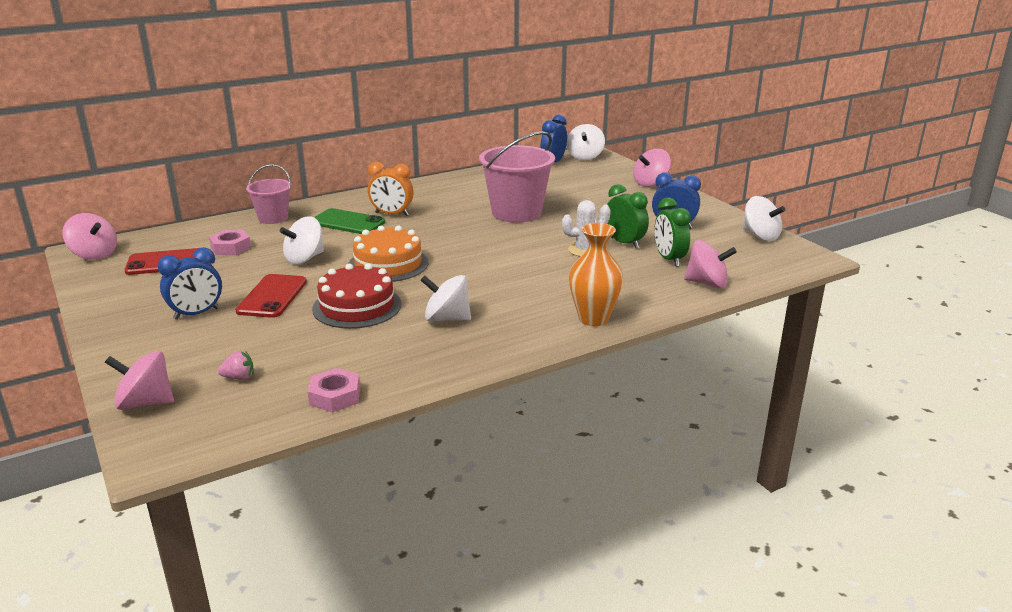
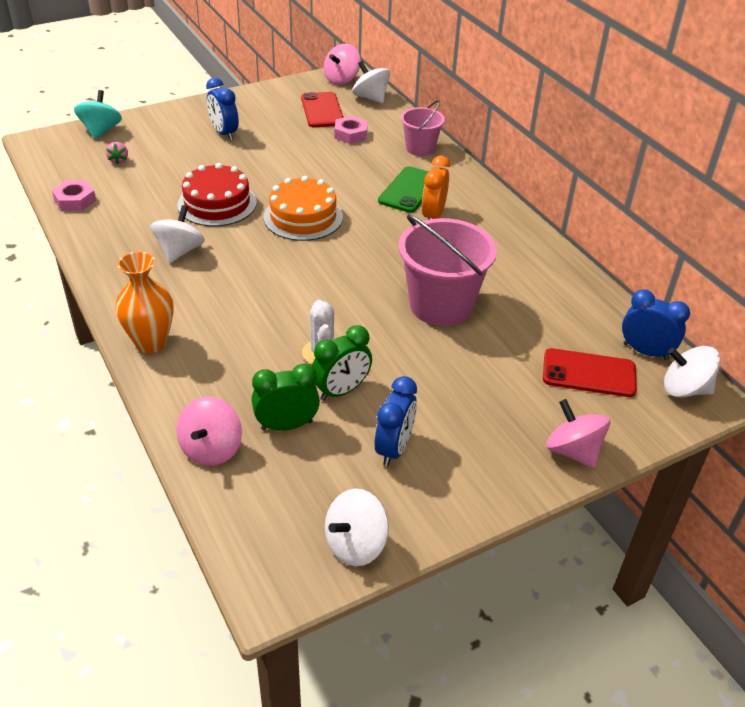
camera: 90 degrees right, 15 degrees up
pink spinning top [105,351,174,410] -> turquoise spinning top [74,90,122,139]
red phone [235,274,307,318] -> red phone moved to [543,348,637,397]
white spinning top [280,216,324,264] -> white spinning top moved to [352,61,390,103]

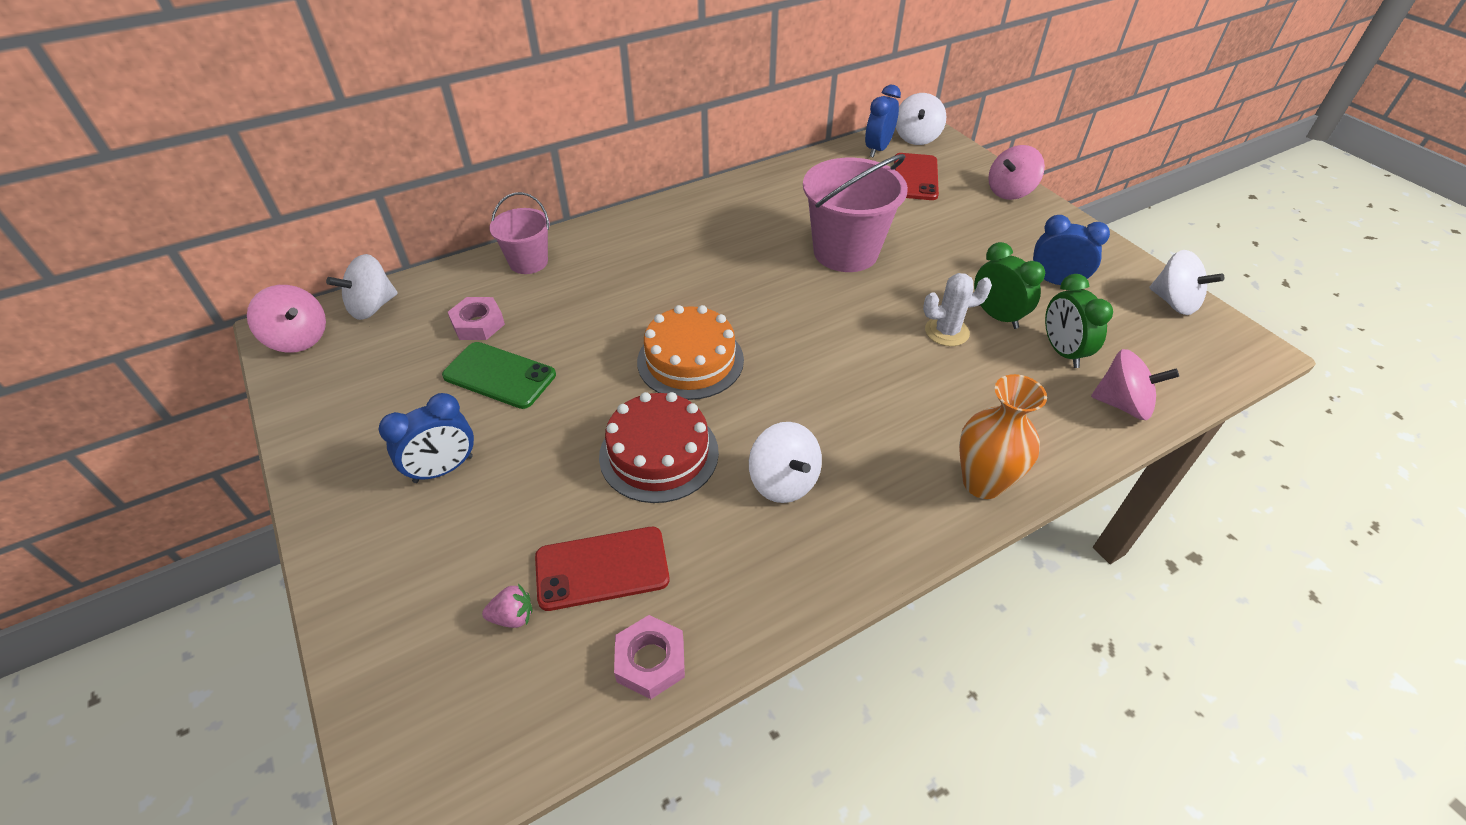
camera: 90 degrees left, 5 degrees up
turquoise spinning top [74,90,122,139] -> none
white spinning top [150,205,205,263] -> white spinning top turned 135 degrees counterclockwise [749,422,822,503]
red phone [301,92,343,127] -> red phone moved to [535,527,670,611]
green phone [378,166,429,213] -> green phone moved to [442,342,556,409]
orange clock [422,156,450,220] -> none

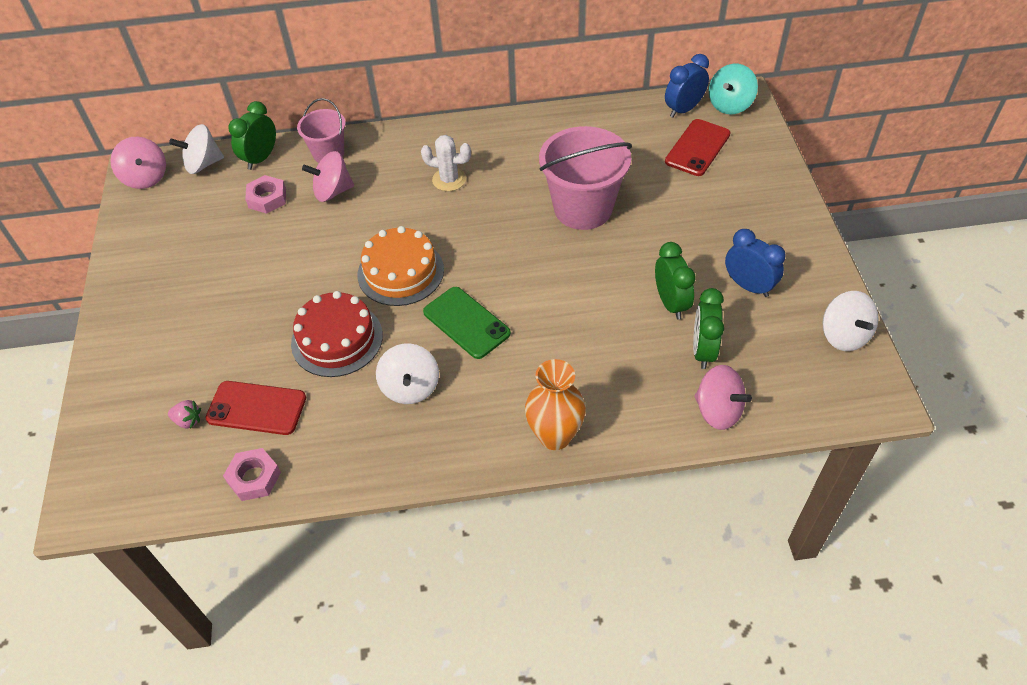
camera: 25 degrees right, 5 degrees up
blue clock [378,393,474,483] -> none
green phone [442,342,556,409] -> green phone moved to [423,287,511,359]
white spinning top [896,93,947,145] -> turquoise spinning top [709,64,758,114]
white cactus [923,273,992,346] -> white cactus moved to [421,135,471,191]
pink spinning top [988,145,1045,200] -> pink spinning top moved to [302,151,354,202]
none -> green clock [228,101,276,170]

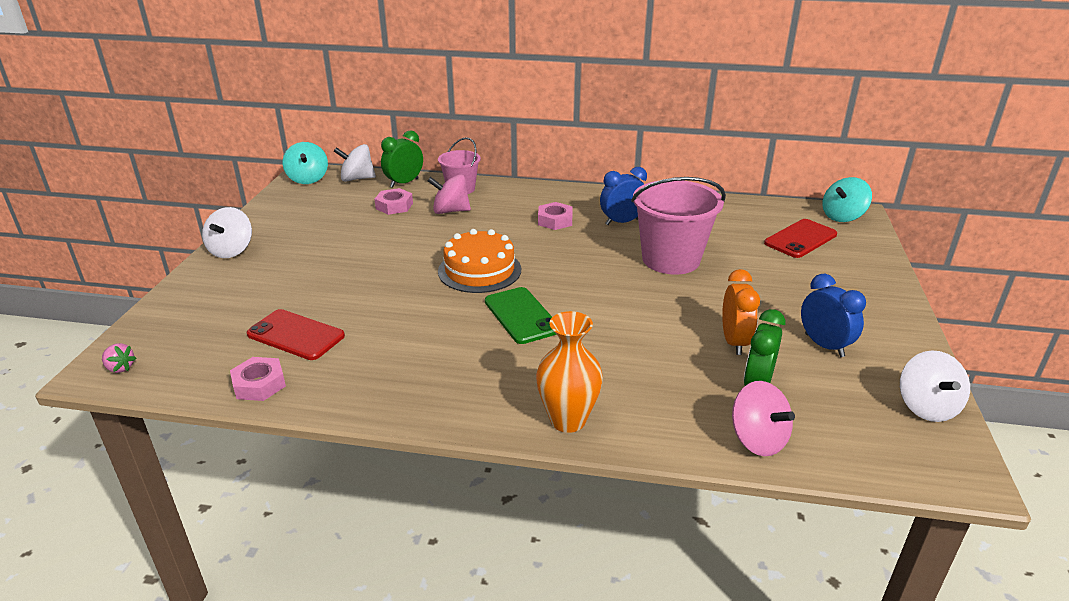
camera: 15 degrees right, 20 degrees down
pink spinning top [110,137,166,189] -> turquoise spinning top [283,142,328,184]
pink strawberry [168,400,201,429] -> pink strawberry moved to [102,343,136,373]
red cake [291,291,383,377] -> none
white spinning top [376,343,439,404] -> white spinning top moved to [202,207,252,258]
white cactus [421,135,471,191] -> pink nut [538,202,573,230]
green clock [655,242,696,319] -> orange clock [722,269,760,355]
blue clock [665,54,709,118] -> blue clock moved to [600,167,647,225]

